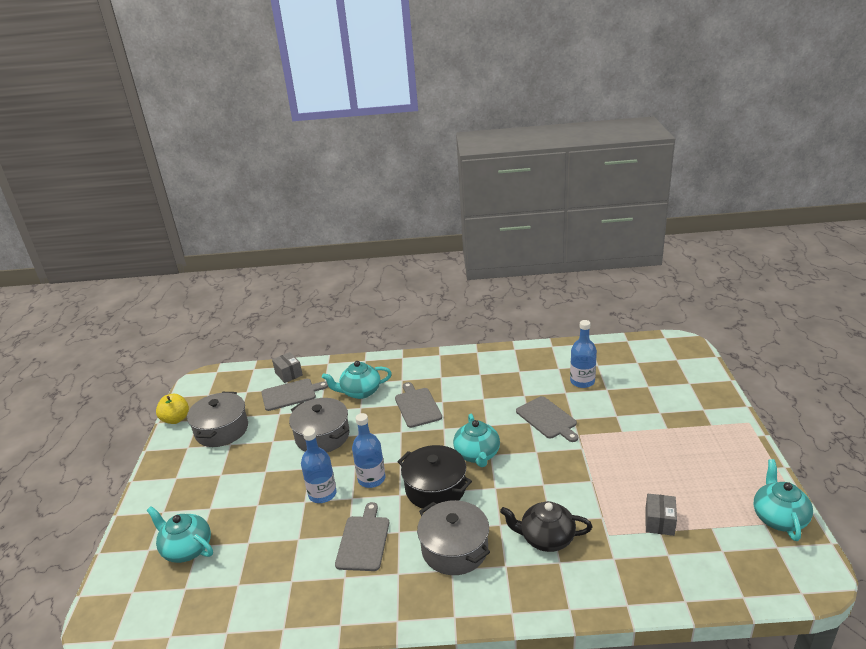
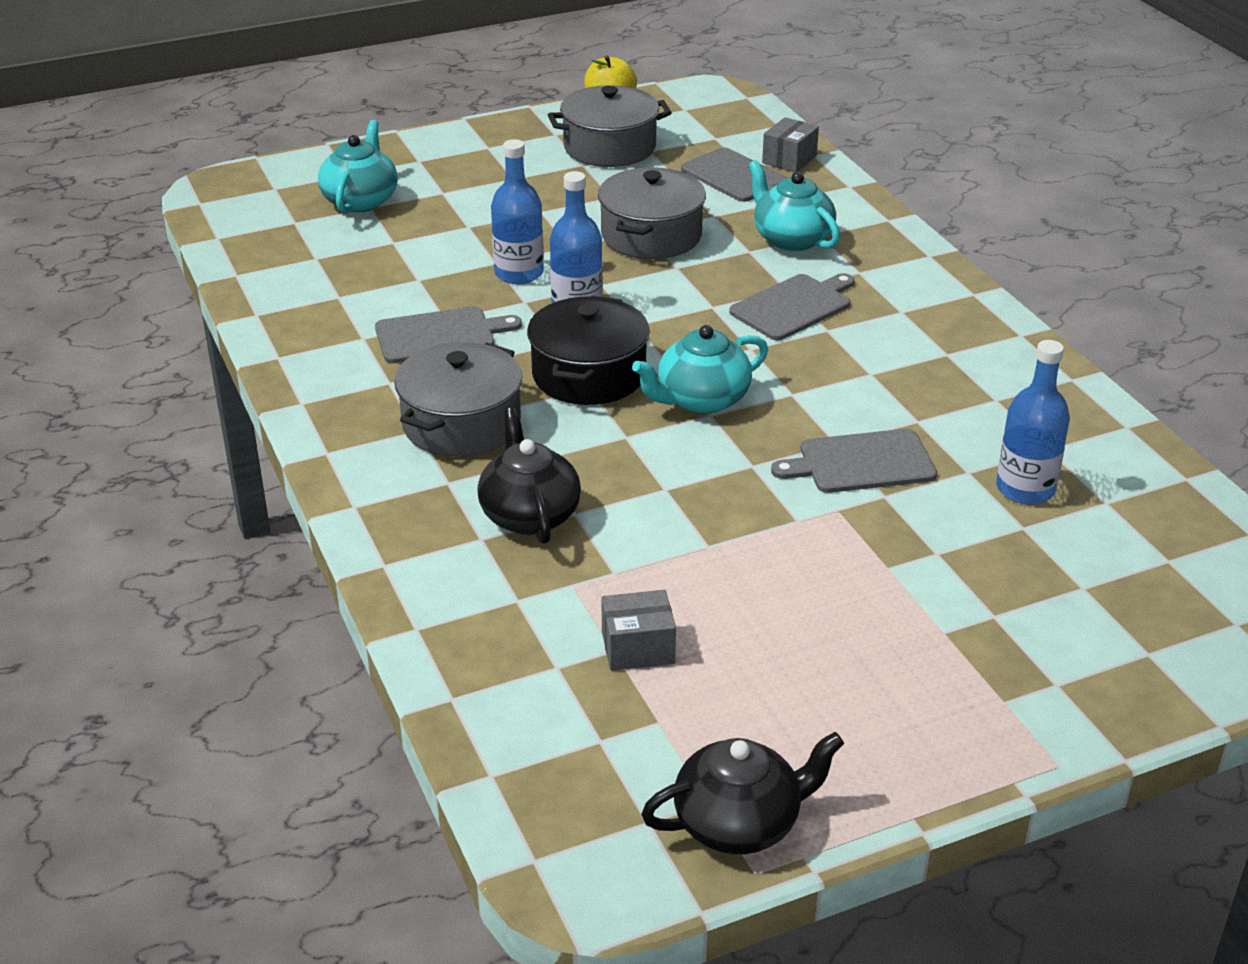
camera: 65 degrees right, 5 degrees up
grey cutting board [516,396,578,442] -> grey cutting board turned 45 degrees clockwise [771,429,937,493]
turquoise teapot [753,459,813,541] -> black teapot [641,732,844,854]

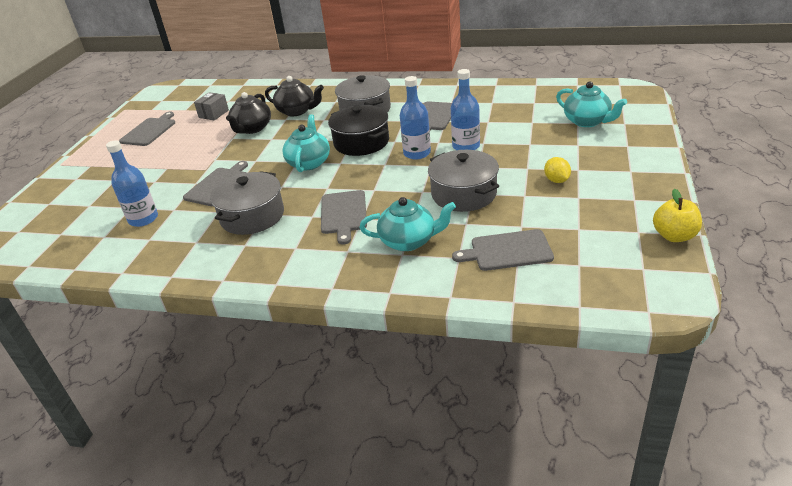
camera: 130 degrees right, 0 degrees up
grey pot [548,85,672,167] -> grey pot moved to [210,171,284,235]
black teapot [641,732,844,854] -> black teapot moved to [226,92,271,134]
grey box [762,117,819,172] -> none
none -> grey cutting board [119,112,175,146]
none -> yellow lemon [544,157,571,183]

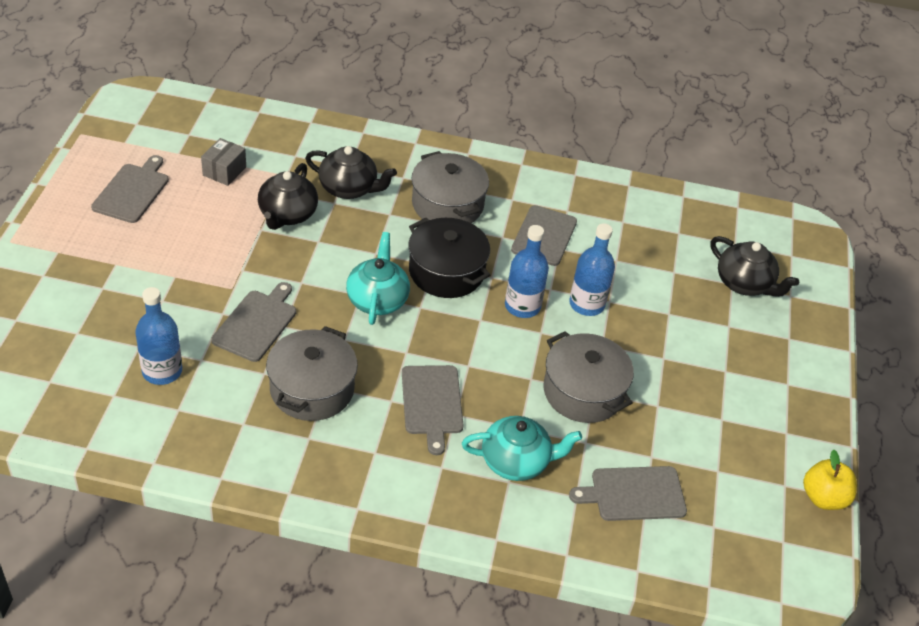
camera: 10 degrees left, 10 degrees up
yellow lemon [544,157,571,183] -> none
turquoise teapot [556,81,627,127] -> black teapot [710,236,799,297]

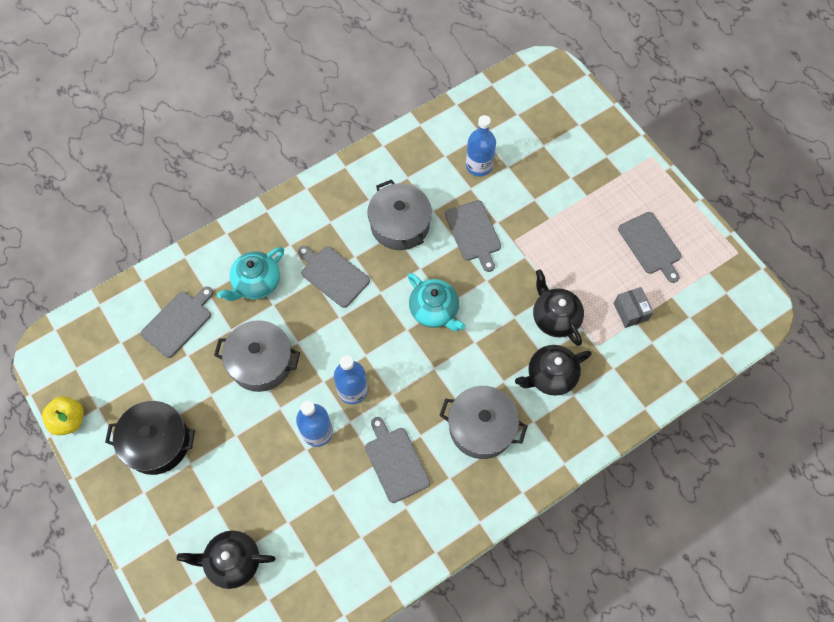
camera: 140 degrees right, 20 degrees up
black pot [408,217,490,298] -> black pot moved to [105,401,195,475]

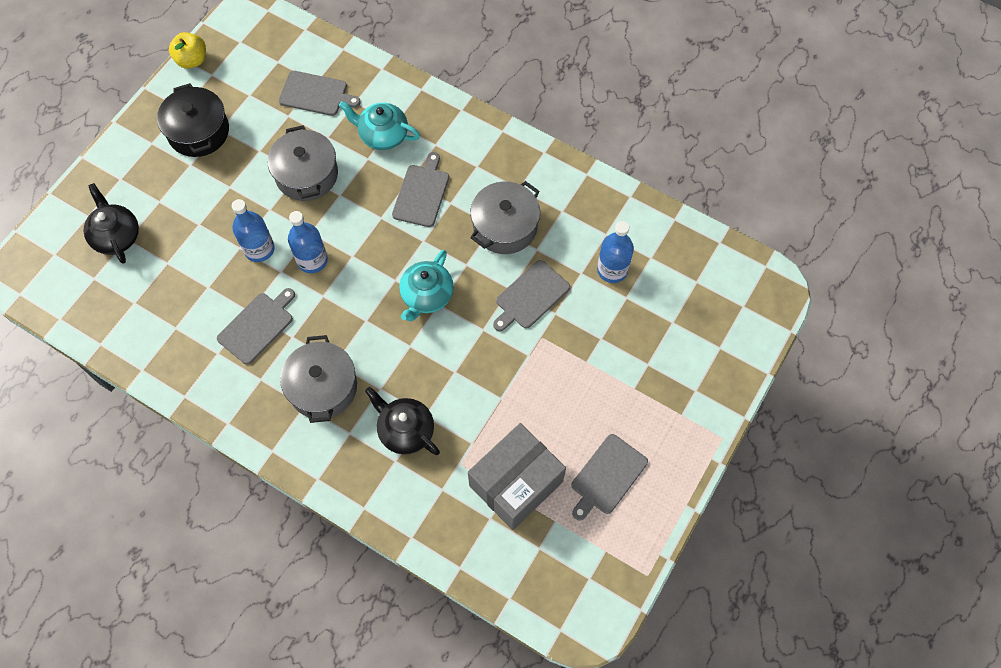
camera: 65 degrees right, 0 degrees up
black teapot [533,269,584,346] -> none
grey box [614,287,653,328] -> grey box [468,423,566,530], size x2.13

